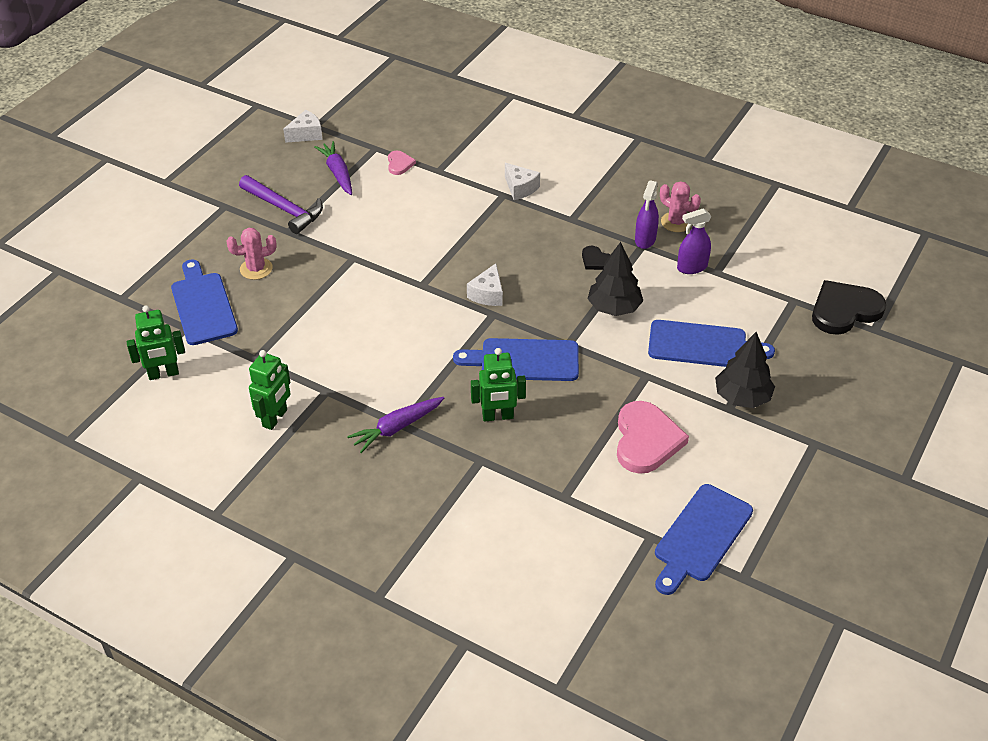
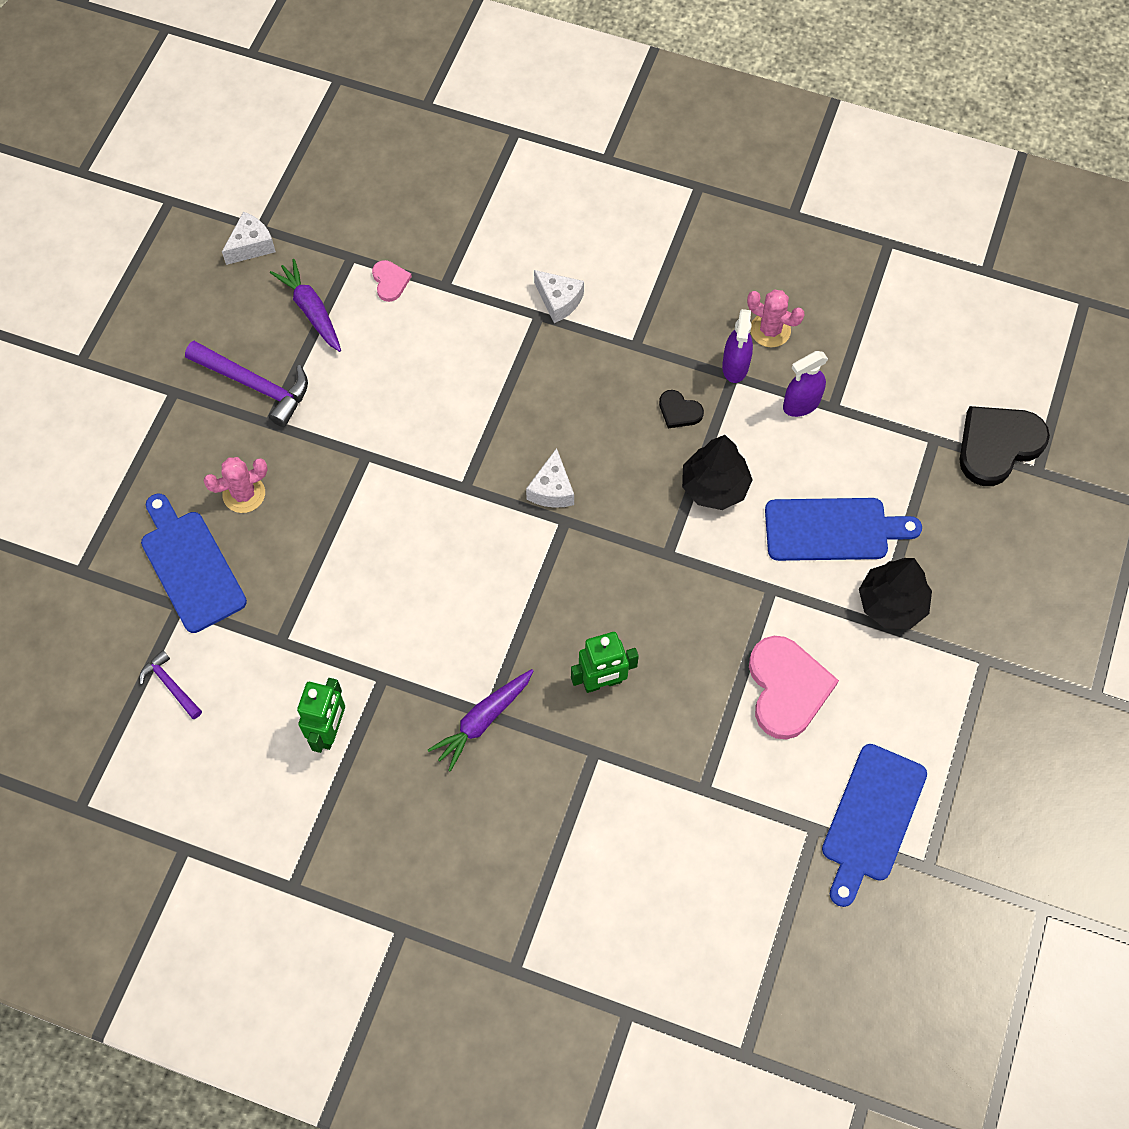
camera: 10 degrees left, 20 degrees up
green robot [127,305,185,380] -> purple hammer [140,650,202,719]
blue cutting board [453,338,579,381] -> none

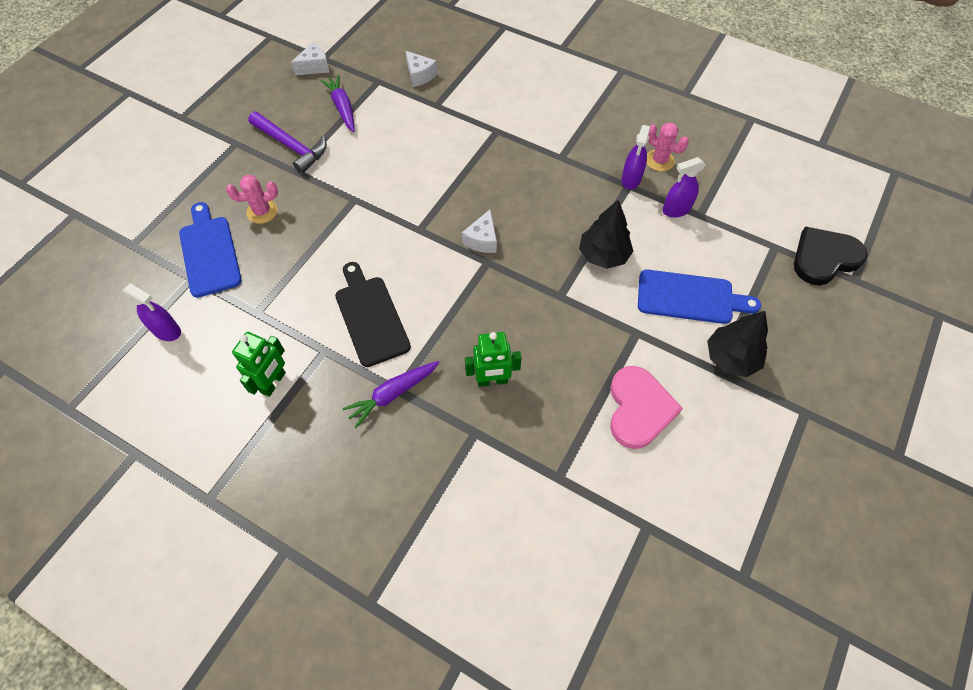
camera: 10 degrees right, 5 degrees down
purple hammer [140,650,202,719] -> purple spray bottle [123,283,181,341]
pink heart [372,260,412,302] -> none
white cheese [534,270,584,323] -> white cheese moved to [406,51,437,87]
black heart [659,390,704,428] -> none
blue cutting board [822,744,927,907] -> none
none -> black cutting board [335,262,411,367]

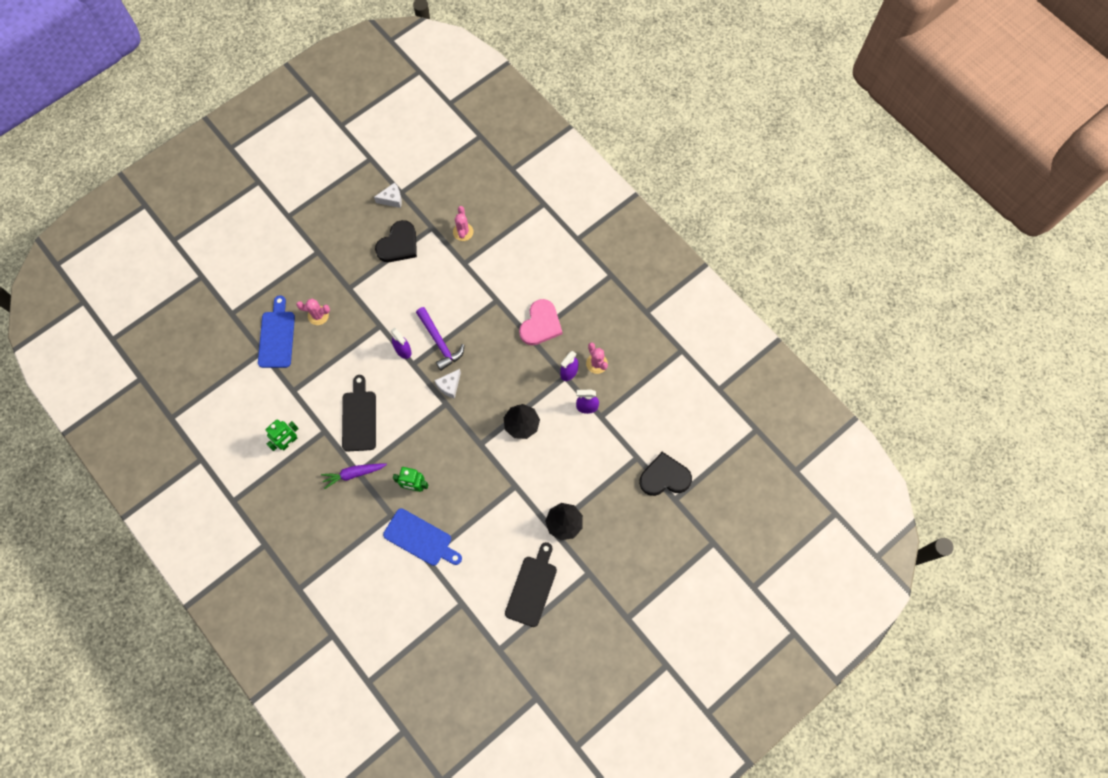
camera: 20 degrees right, 10 degrees up
purple spray bottle [123,283,181,341] -> purple spray bottle moved to [391,328,412,359]
purple hammer [248,111,327,174] -> purple hammer moved to [416,307,464,371]
purple carrot [320,75,355,132] -> black heart [375,220,417,262]
white cheese [406,51,437,87] -> pink cactus [453,206,474,241]
pink heart [610,366,683,449] -> pink heart moved to [519,299,562,345]
blue cutting board [638,270,761,324] -> blue cutting board moved to [383,508,462,566]
none -> black cutting board [505,542,557,627]

